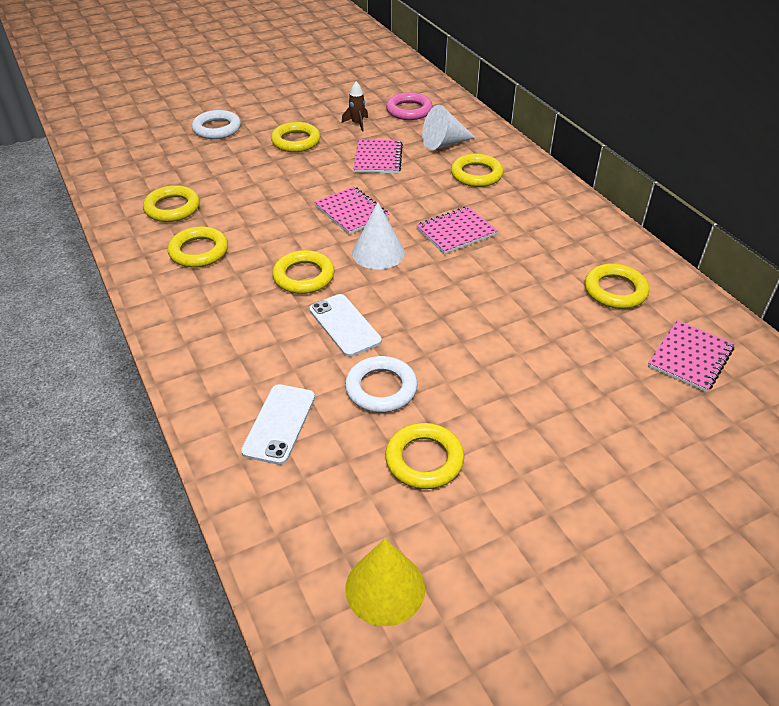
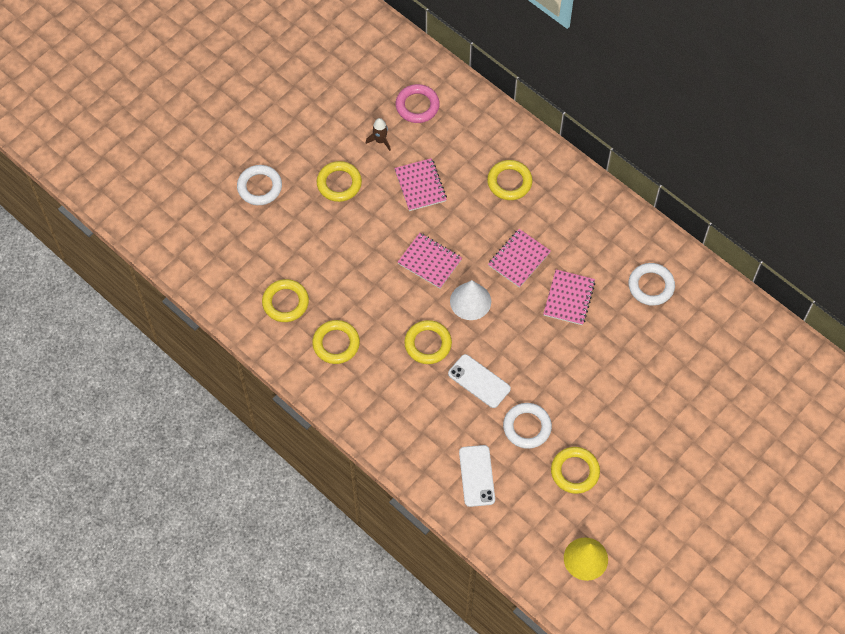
camera: 20 degrees left, 20 degrees up
white cone [422,105,475,151] -> none
yellow ring [585,264,649,309] -> white ring [629,263,675,306]
pink notebook [648,320,735,392] -> pink notebook moved to [543,270,595,325]

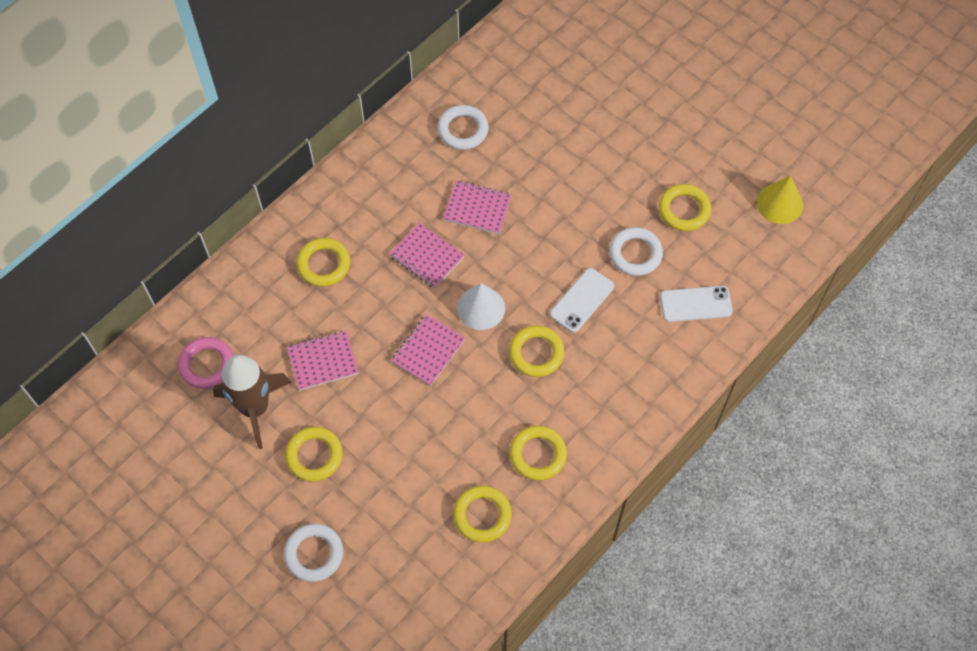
camera: 90 degrees left, 0 degrees up
brown rocket [366,118,391,151] -> brown rocket [213,355,291,449], size x2.31

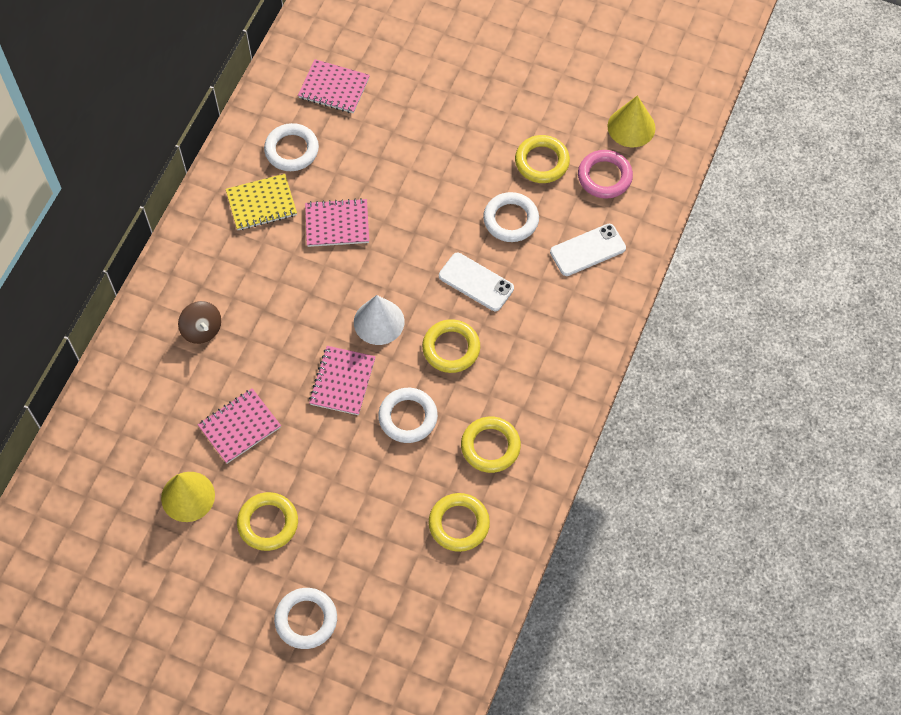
camera: 20 degrees left, 0 degrees up
pink ring [178,337,233,389] -> pink ring moved to [578,150,633,199]
brown rocket [213,355,291,449] -> yellow cone [161,472,215,522]
yellow ring [296,238,350,287] -> brown spinning top [178,301,221,344]
pink notebook [389,223,465,288] -> pink notebook moved to [298,59,370,113]
white phone [550,268,614,333] -> white phone turned 75 degrees counterclockwise [439,253,514,311]
none -> yellow notebook [226,174,297,230]
none -> white ring [378,388,438,443]

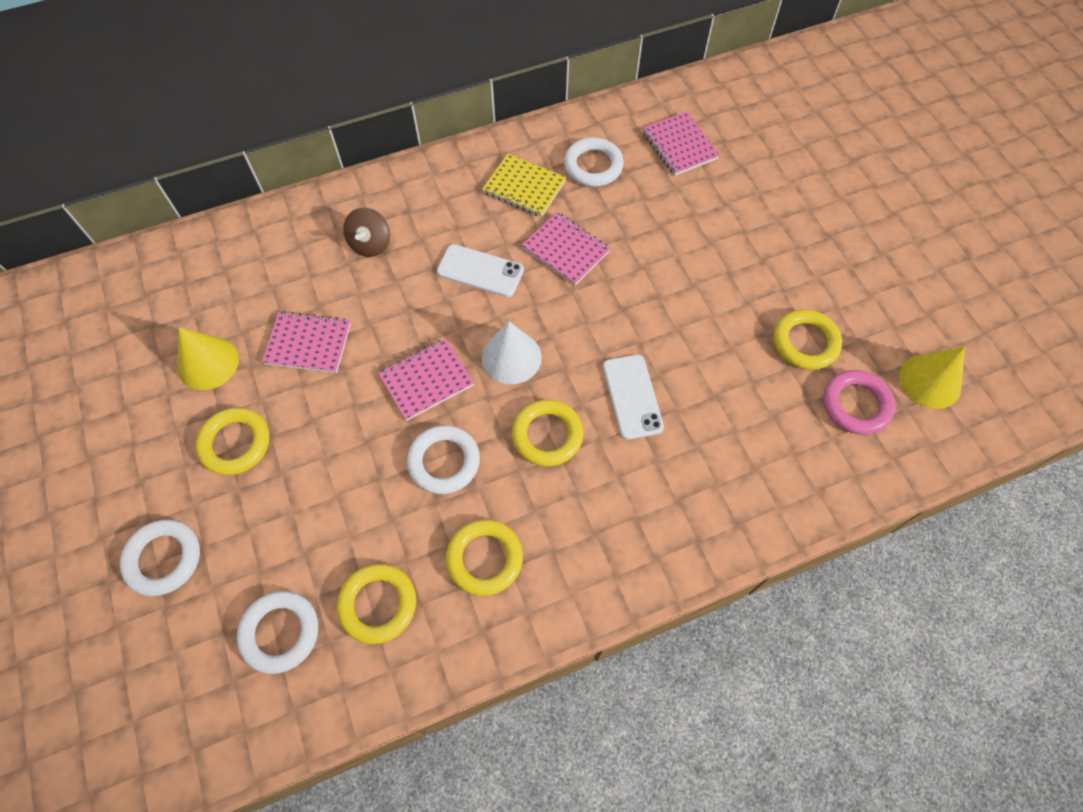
camera: 45 degrees right, 0 degrees up
white ring [483,192,539,242] -> white ring moved to [237,591,318,674]
white phone [550,224,626,276] -> white phone moved to [437,244,524,297]

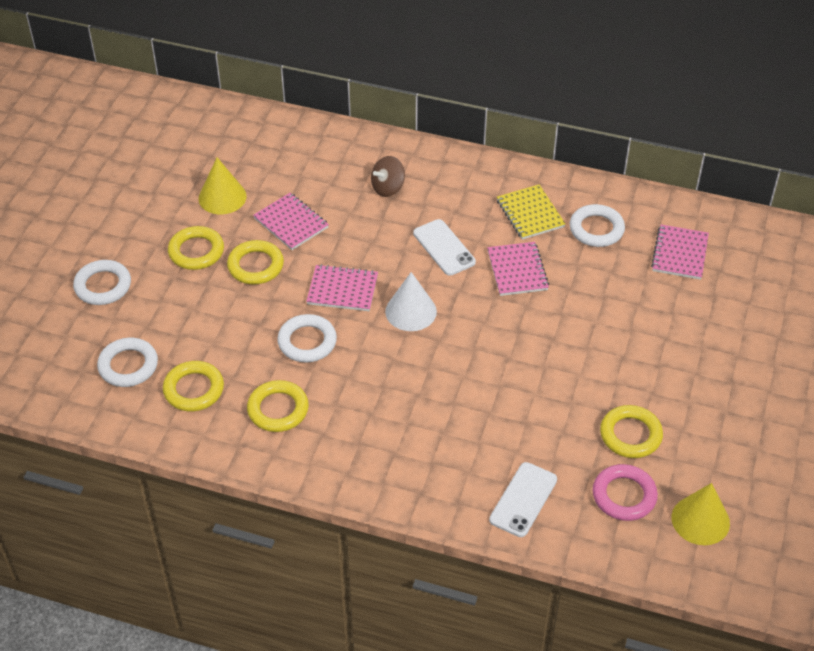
camera: 40 degrees right, 15 degrees down
yellow ring [512,400,583,467] -> yellow ring moved to [227,240,284,285]
white phone [603,355,664,440] -> white phone moved to [489,462,557,537]

